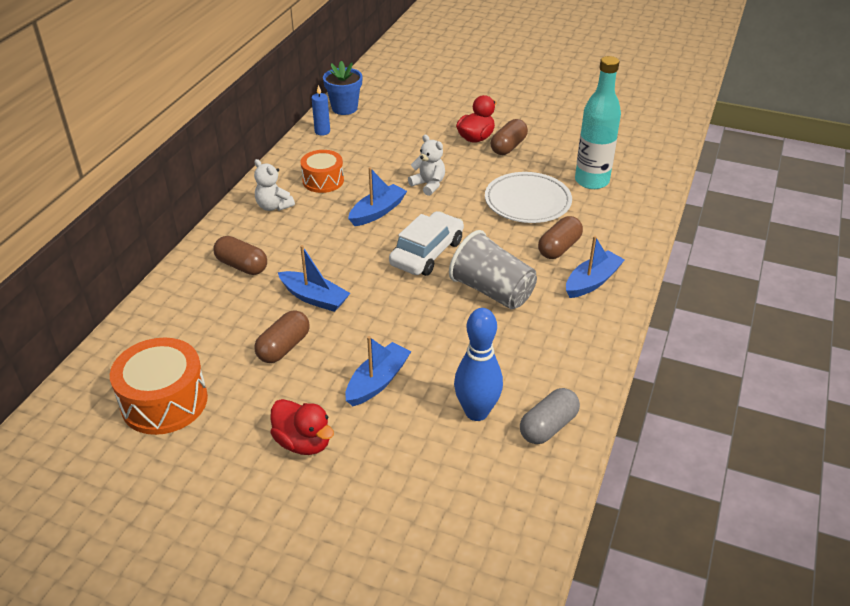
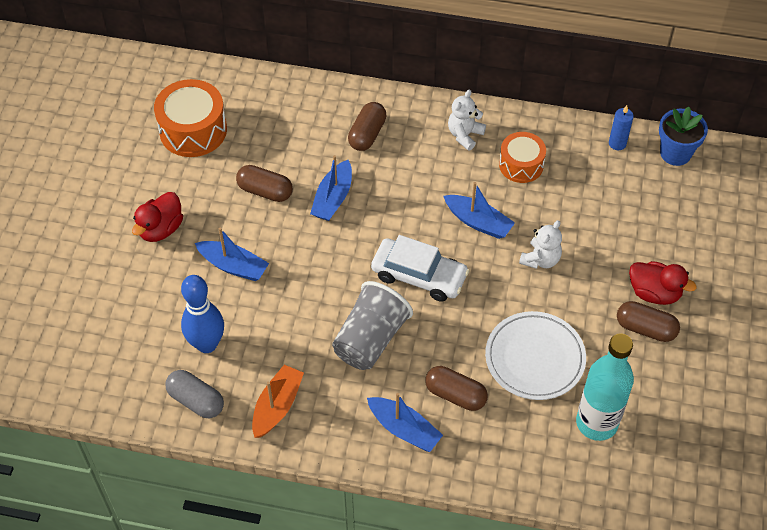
camera: 80 degrees right, 15 degrees up
none -> orange boat [252,365,304,438]

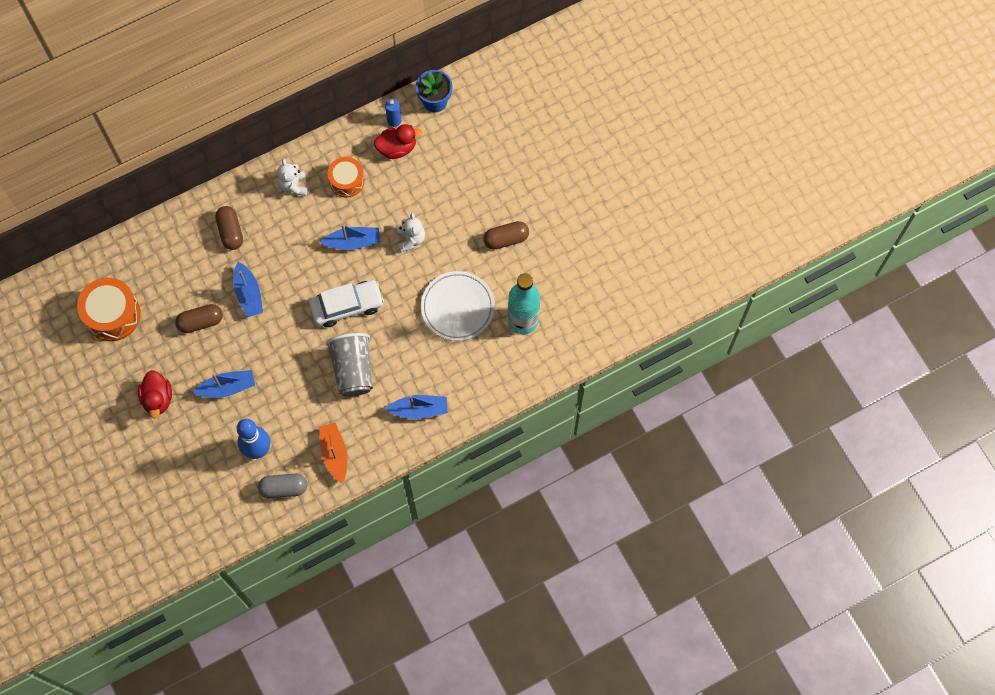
camera: 40 degrees left, 15 degrees up
brown capsule [425,366,488,411] -> none
red duck [629,261,697,305] -> red duck moved to [374,124,423,159]

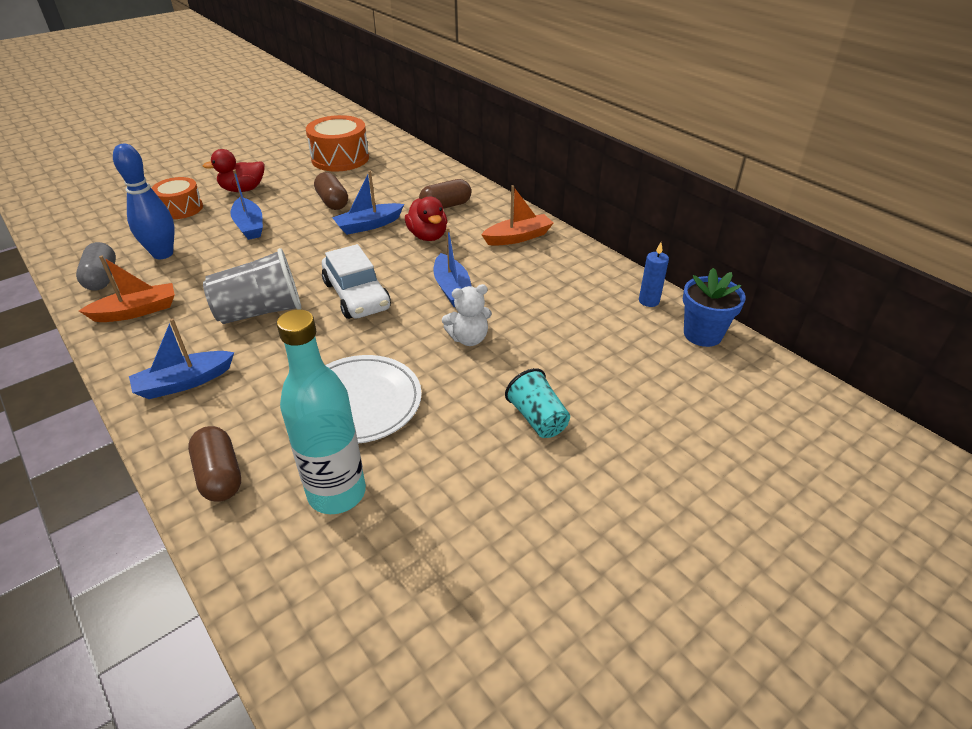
camera: 80 degrees right, 30 degrees down
white teddy bear [277,159,307,196] -> orange boat [481,185,553,246]
orange drum [327,157,365,198] -> orange drum moved to [152,177,203,219]
red duck [374,124,423,159] -> red duck moved to [405,197,447,241]
blue boat [385,395,448,419] -> blue boat turned 75 degrees clockwise [129,318,234,399]
brown capsule [483,221,529,250] -> brown capsule moved to [188,426,241,502]
none -> turquoise cup [505,368,570,438]

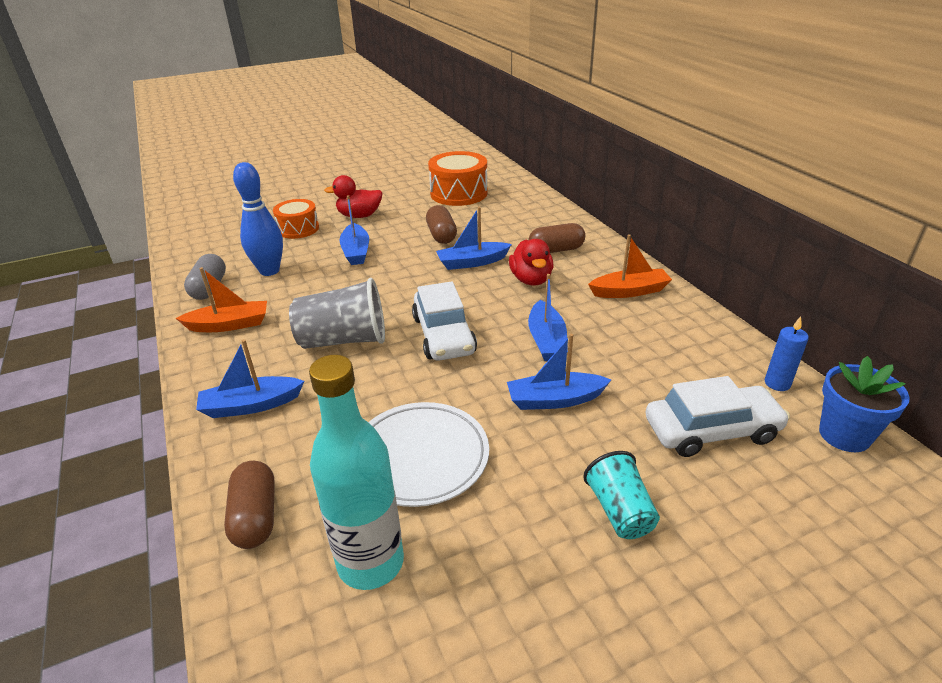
camera: 15 degrees right, 5 degrees down
white teddy bear [442,284,492,346] -> blue boat [507,334,611,410]
none -> white car [645,376,790,457]

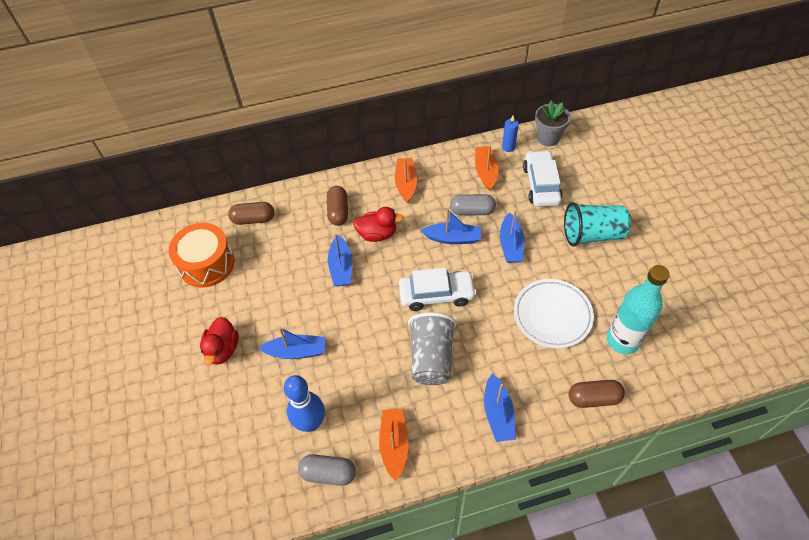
camera: 80 degrees left, 20 degrees up
orange drum [273,199,319,239] -> none
brown capsule [426,205,457,244] -> brown capsule moved to [228,202,274,225]
turquoise cup [583,451,660,539] -> turquoise cup [564,202,631,247], size x1.60
blue flower pot [819,356,910,452] -> grey flower pot [535,101,571,146]
none -> grey capsule [450,194,496,216]
none -> orange boat [475,145,498,191]

